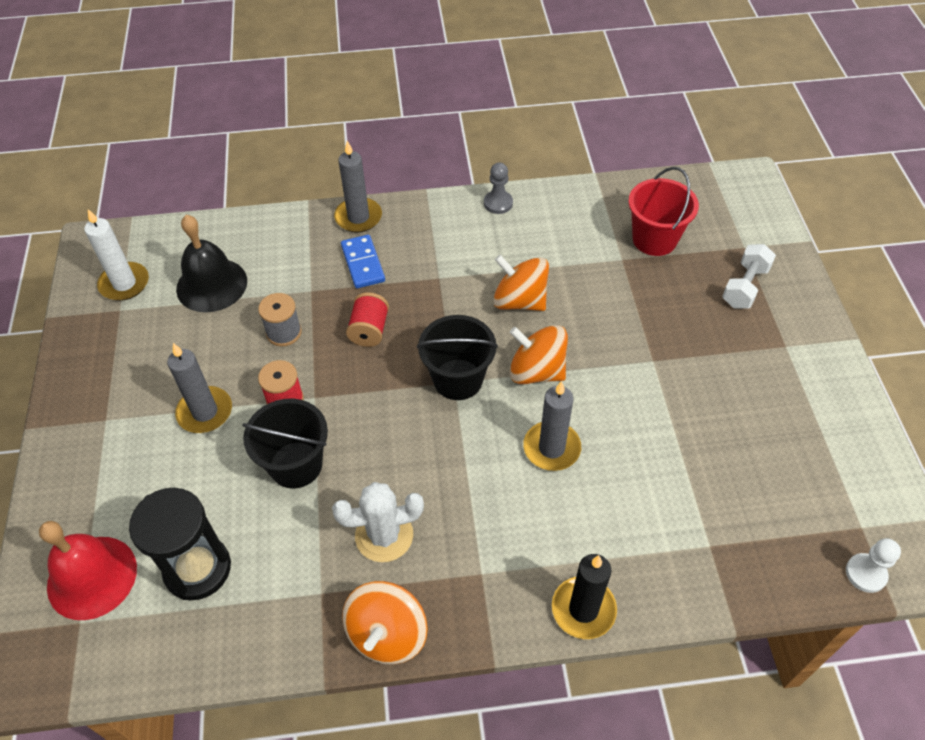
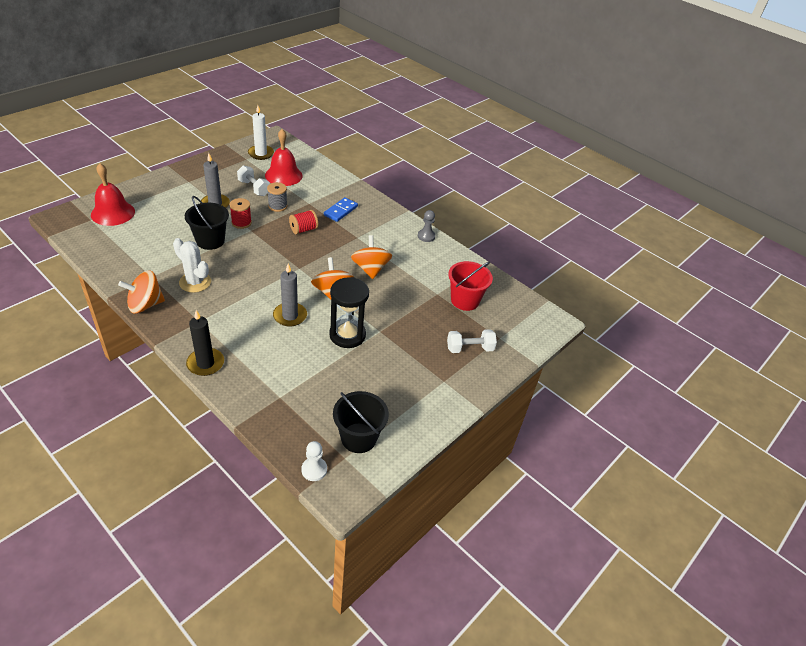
camera: 45 degrees right, 10 degrees down
black hourglass [129,488,231,600] -> black hourglass moved to [329,277,369,348]
black bell [176,215,247,313] -> red bell [265,129,303,186]
grey candle [334,141,382,233] -> none
black bucket [417,315,498,400] -> black bucket moved to [333,391,389,453]
none -> white dumbbell [237,165,270,196]

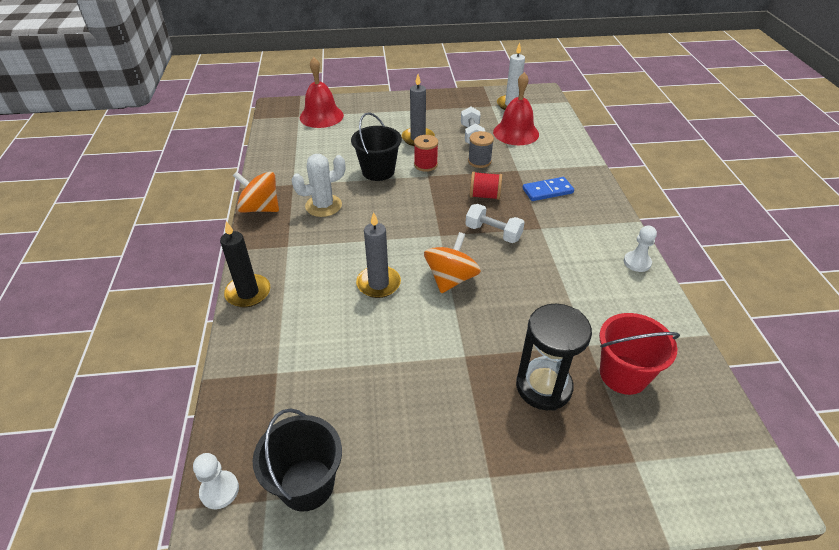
camera: 45 degrees right, 0 degrees up
white cactus [173,238,211,293] -> white cactus turned 75 degrees clockwise [292,154,345,217]
black hourglass [329,277,369,348] -> black hourglass moved to [516,304,592,411]
orange spinning top [351,235,392,279] -> none
grey pawn [418,210,436,242] -> white pawn [624,226,657,272]
white dumbbell [447,329,497,353] -> white dumbbell moved to [465,204,525,243]

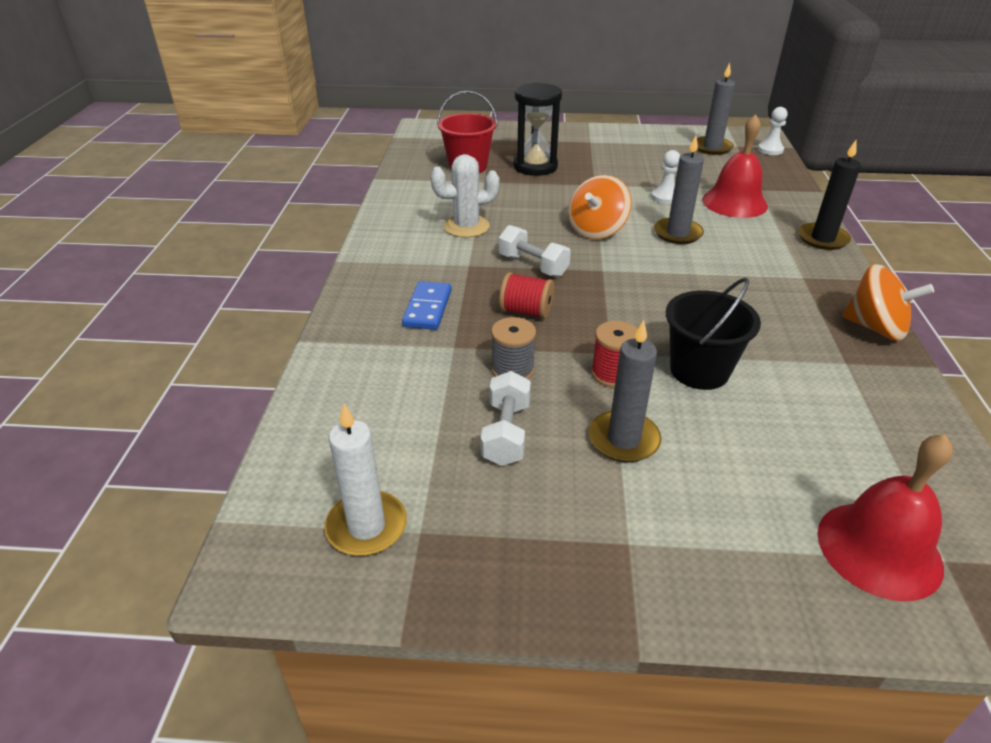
camera: 170 degrees left, 5 degrees down
black bucket [253,408,342,512] -> grey candle [697,63,735,155]
white cactus [292,154,345,217] -> white cactus moved to [430,154,500,238]
red bell [493,72,539,145] -> red bell moved to [702,114,768,218]
blue domino [522,177,574,201] -> blue domino turned 75 degrees counterclockwise [402,281,452,330]
white pawn [624,226,657,272] -> white pawn moved to [651,150,680,204]

